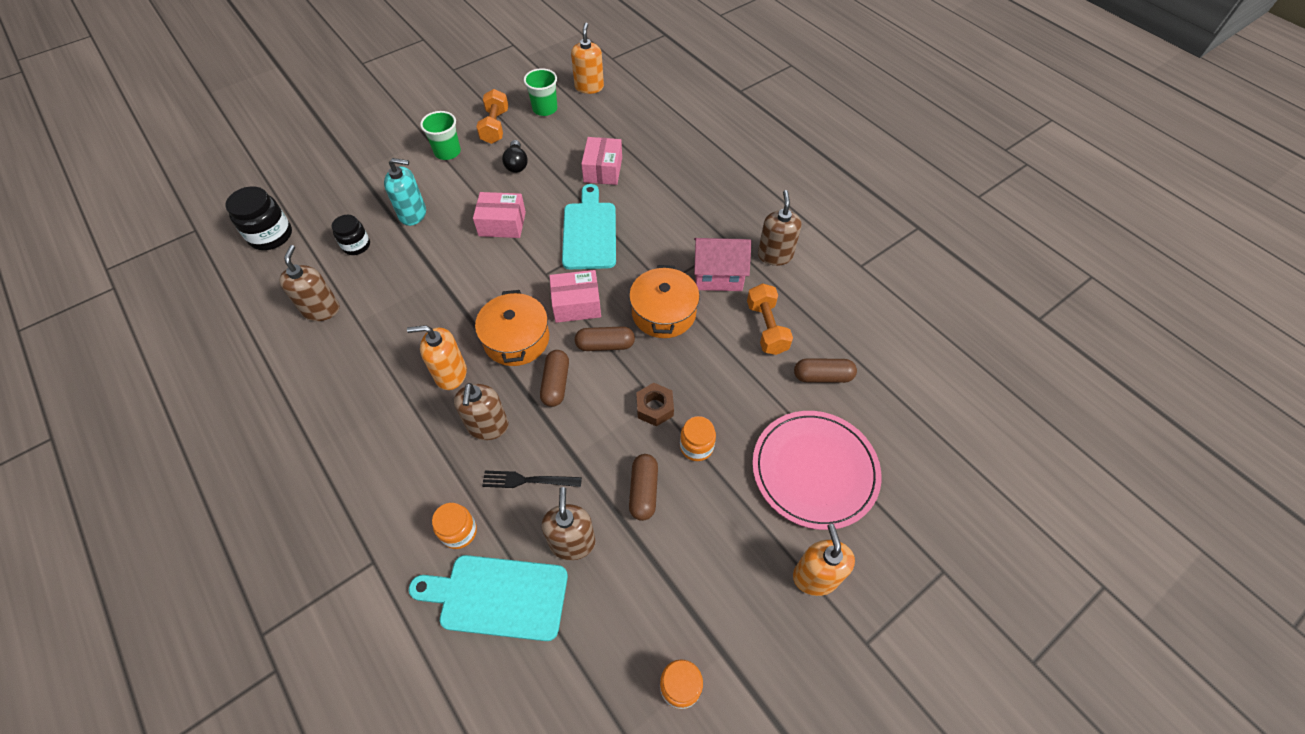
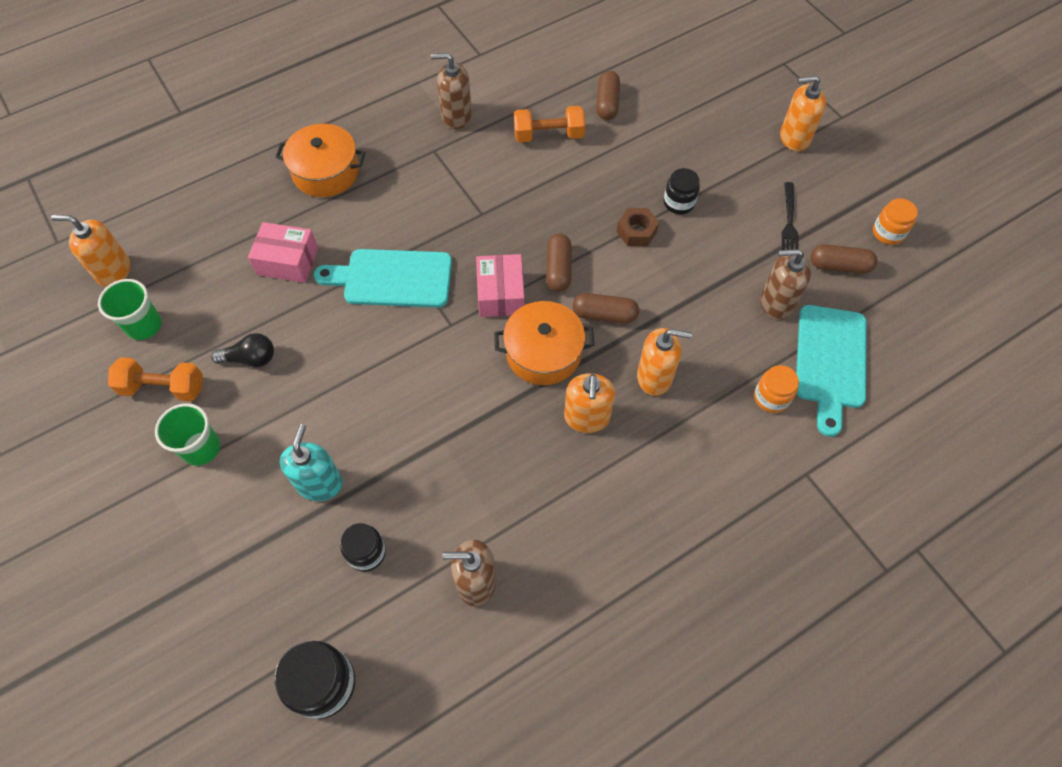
camera: 85 degrees left, 5 degrees up
brown soap dispenser [454,383,508,440] -> orange soap dispenser [637,328,692,396]
pink box [473,192,526,238] -> none
black fork [482,471,582,488] -> black fork moved to [782,182,798,250]
orange pot [629,265,700,338] -> orange pot moved to [275,124,365,197]
brown capsule [629,454,658,521] -> brown capsule moved to [810,244,877,274]
orange jar [680,416,716,461] -> black jar [664,168,700,214]
pink house [694,238,751,291] -> none
pink plate [752,411,882,530] -> none

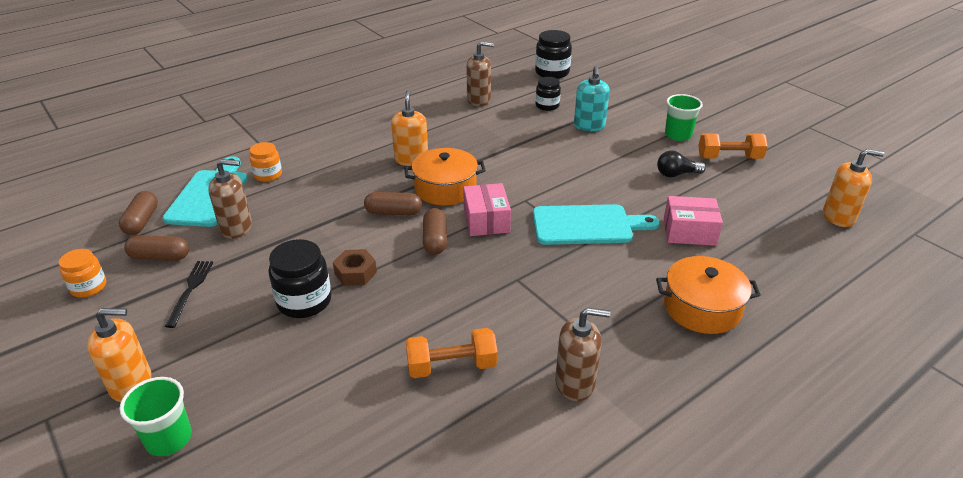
camera: 175 degrees right, 25 degrees down
green cup [98,279,162,340] -> green cup moved to [119,377,192,456]
brown capsule [596,71,620,120] -> brown capsule moved to [119,191,158,235]
orange soap dispenser [637,328,692,396] -> none
black jar [664,168,700,214] -> black jar [268,239,332,318], size x1.56

